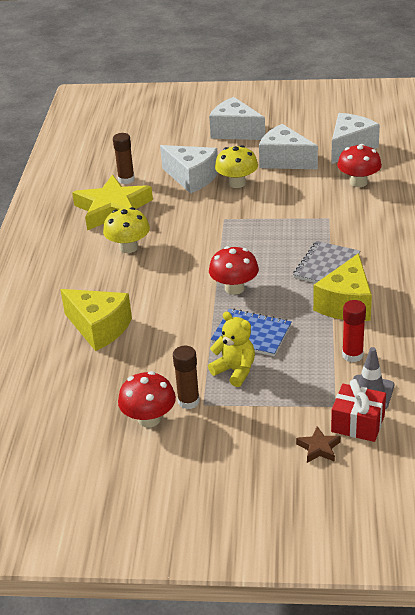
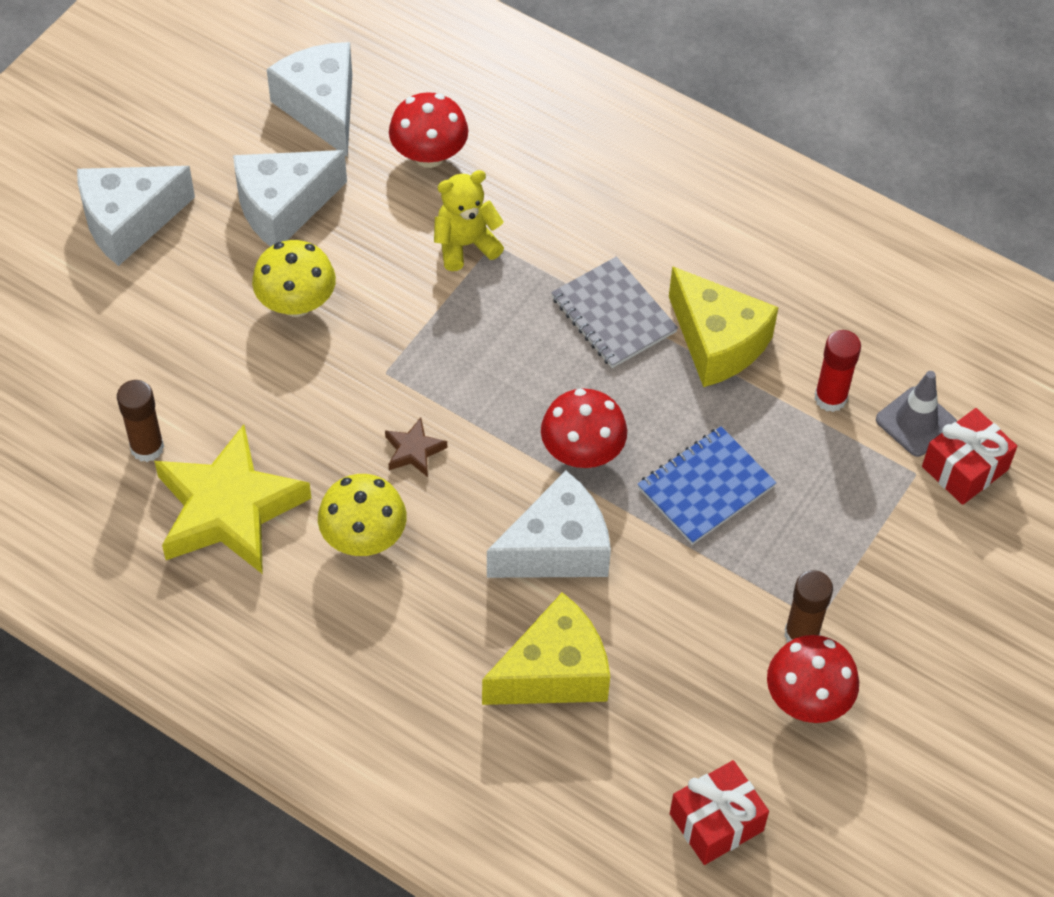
camera: 65 degrees left, 20 degrees up
white cheese [160,145,218,194] -> white cheese moved to [487,471,611,578]
yellow teddy bear [208,312,255,387] -> yellow teddy bear moved to [434,170,504,271]
brown star [296,426,341,463] -> brown star moved to [385,417,447,477]
none -> red gift [670,760,769,865]

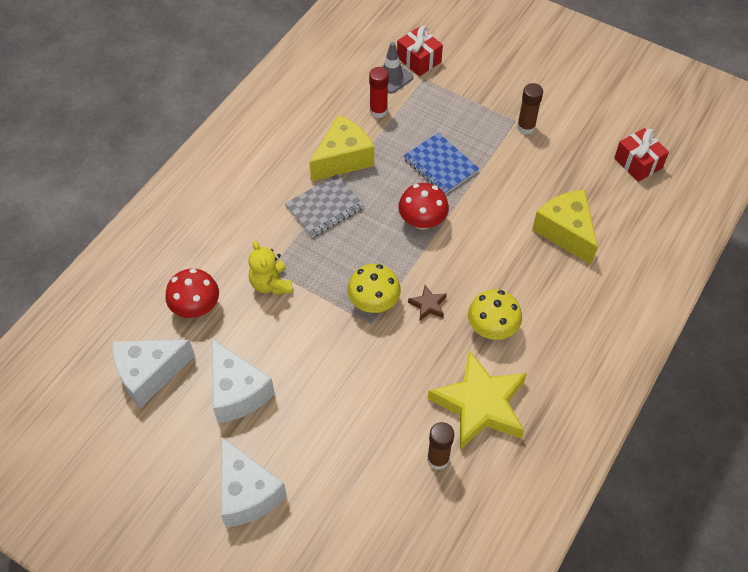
camera: 90 degrees left, 0 degrees up
yellow mushroom [252,240,336,317] -> yellow mushroom moved to [347,264,401,313]
white cheese [487,471,611,578] -> none
red mushroom [767,635,859,723] -> none

